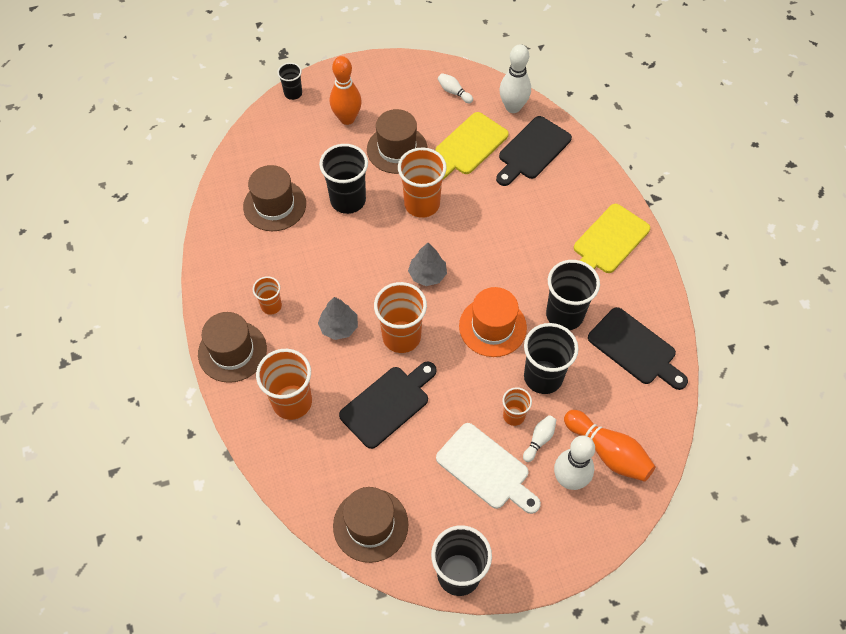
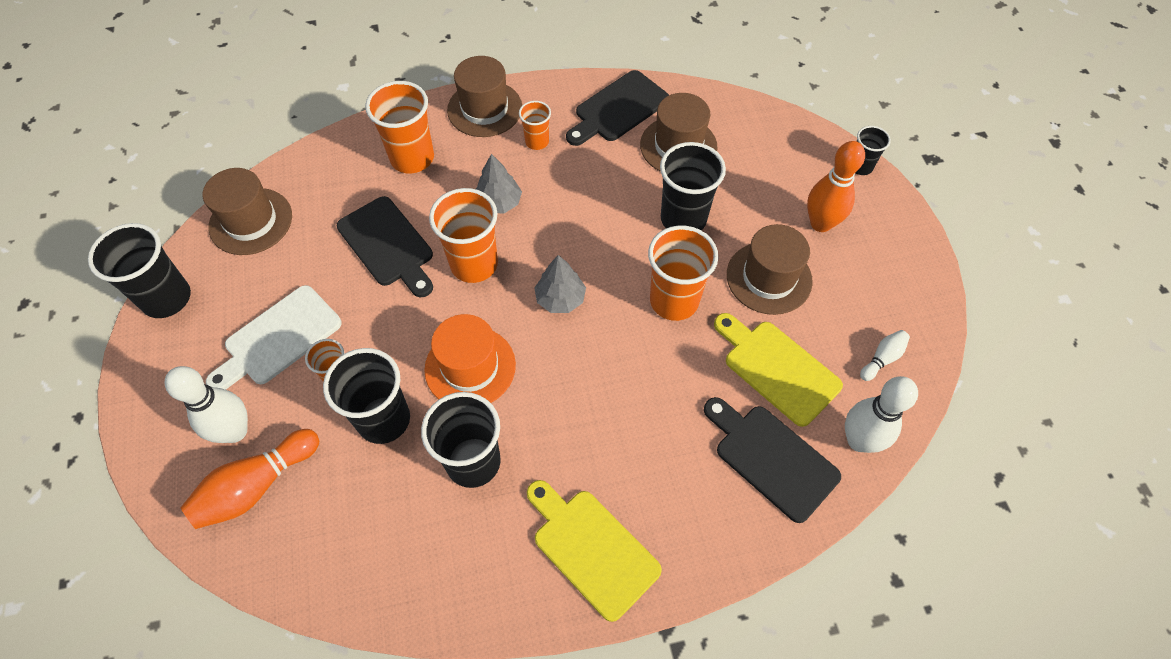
camera: 95 degrees right, 0 degrees up
white bowling pin [523,415,556,462] -> none
black cutting board [588,307,688,390] -> black cutting board moved to [566,70,669,146]

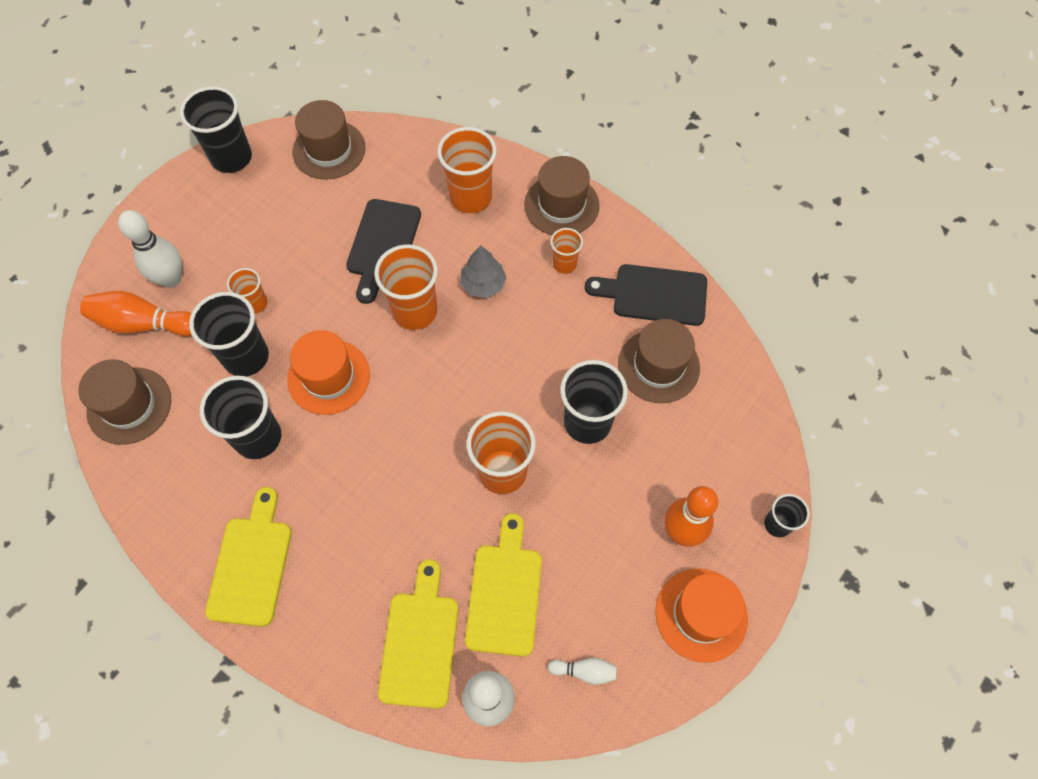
camera: 50 degrees right, 5 degrees up
white cutting board [206,285,342,390] -> none
grey tree [534,255,586,313] -> none
black cutting board [704,397,841,523] -> yellow cutting board [378,559,458,709]
brown hat [727,224,813,315] -> brown hat moved to [78,359,171,445]
none -> orange hat [656,569,748,663]

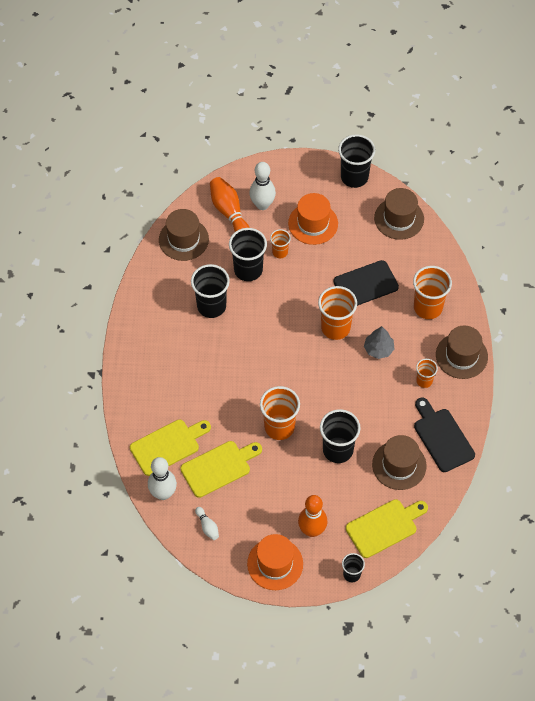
camera: 55 degrees right, 5 degrees down
yellow cutting board [205,487,292,627] -> yellow cutting board moved to [346,499,428,558]
orange hat [287,330,370,415] -> orange hat moved to [288,193,338,245]

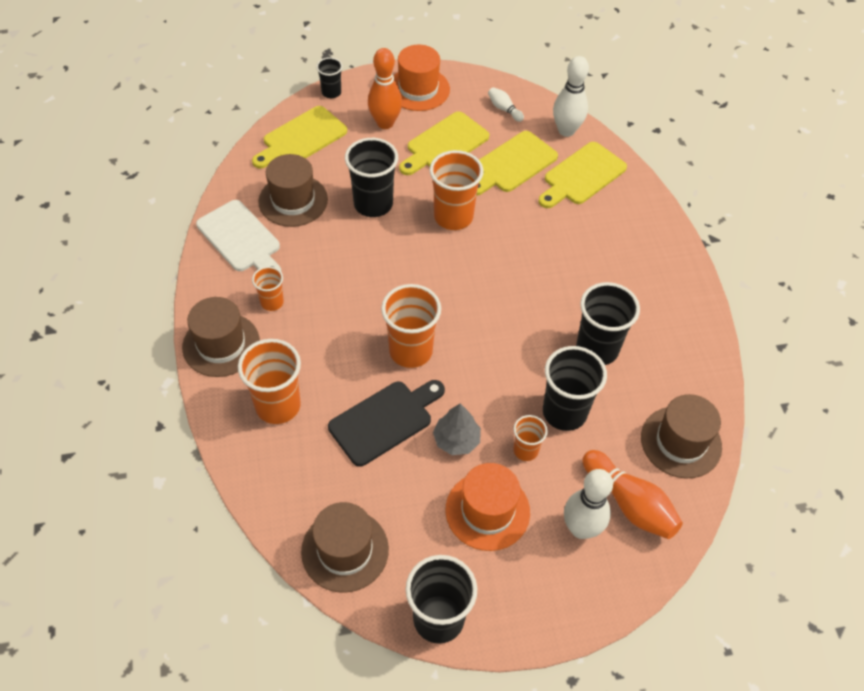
camera: 165 degrees right, 5 degrees down
grey tree [364,326,395,359] -> grey tree moved to [433,404,481,455]
black cutting board [414,398,475,472] -> white cutting board [196,200,282,273]
none -> yellow cutting board [399,111,489,175]

